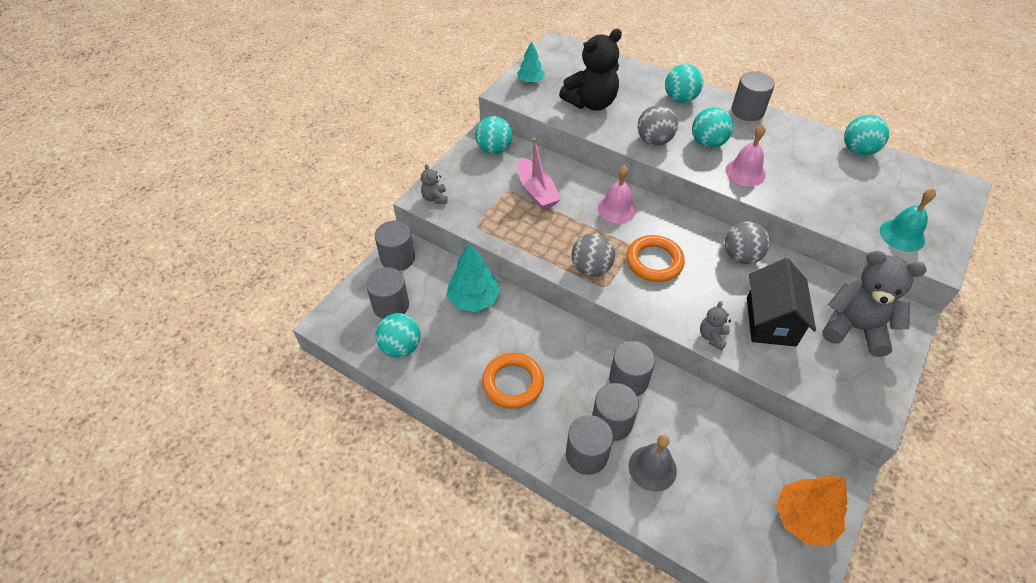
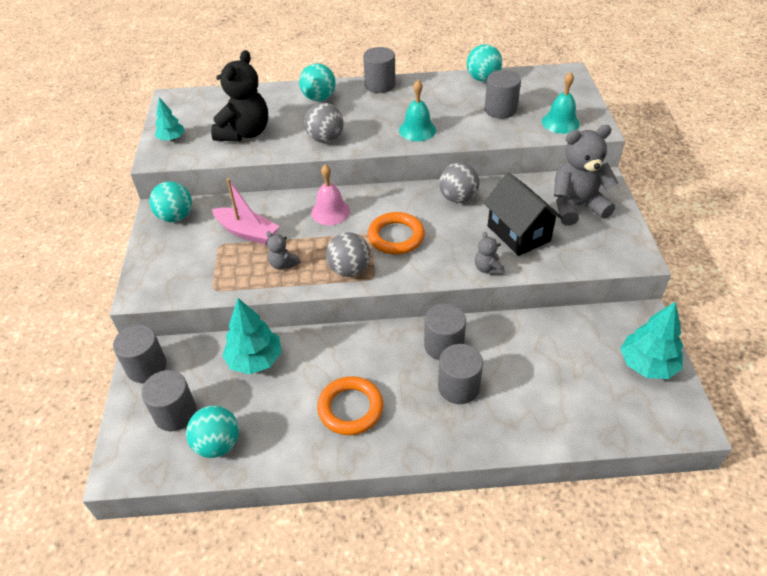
camera: 35 degrees left, 5 degrees down
grey teddy bear [421,164,448,204] -> grey teddy bear moved to [266,231,300,270]
grey cylinder [566,415,613,475] -> grey cylinder moved to [484,70,521,119]
grey bell [628,435,677,492] -> none
turquoise ball [692,107,733,148] -> none
pink bell [725,124,766,186] -> turquoise bell [399,80,436,141]
orange tree [776,476,848,545] -> turquoise tree [620,301,683,379]

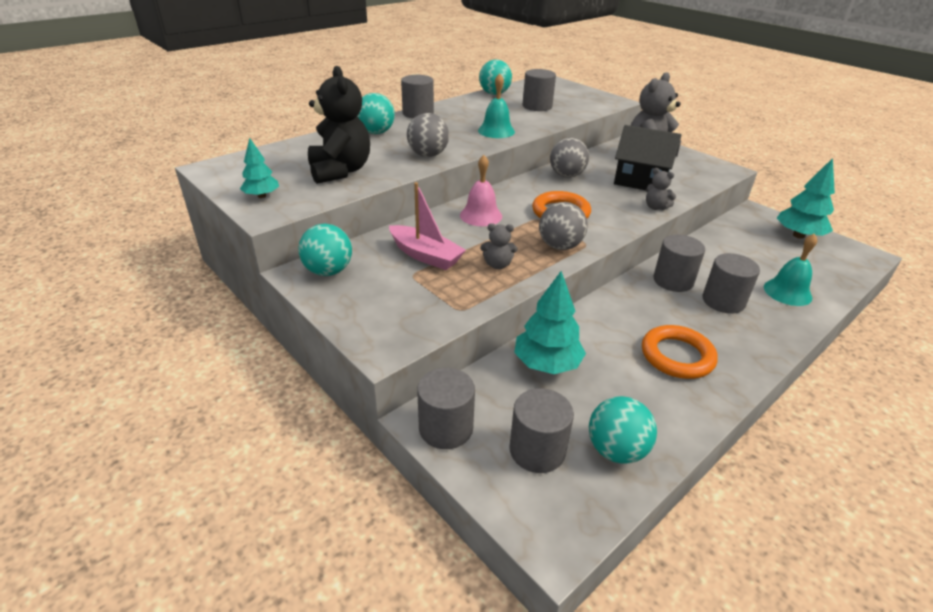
camera: 40 degrees left, 10 degrees down
pink boat [212,178,279,245] -> pink boat turned 45 degrees clockwise [389,182,466,270]
turquoise bell [542,72,580,134] -> turquoise bell moved to [764,233,817,306]

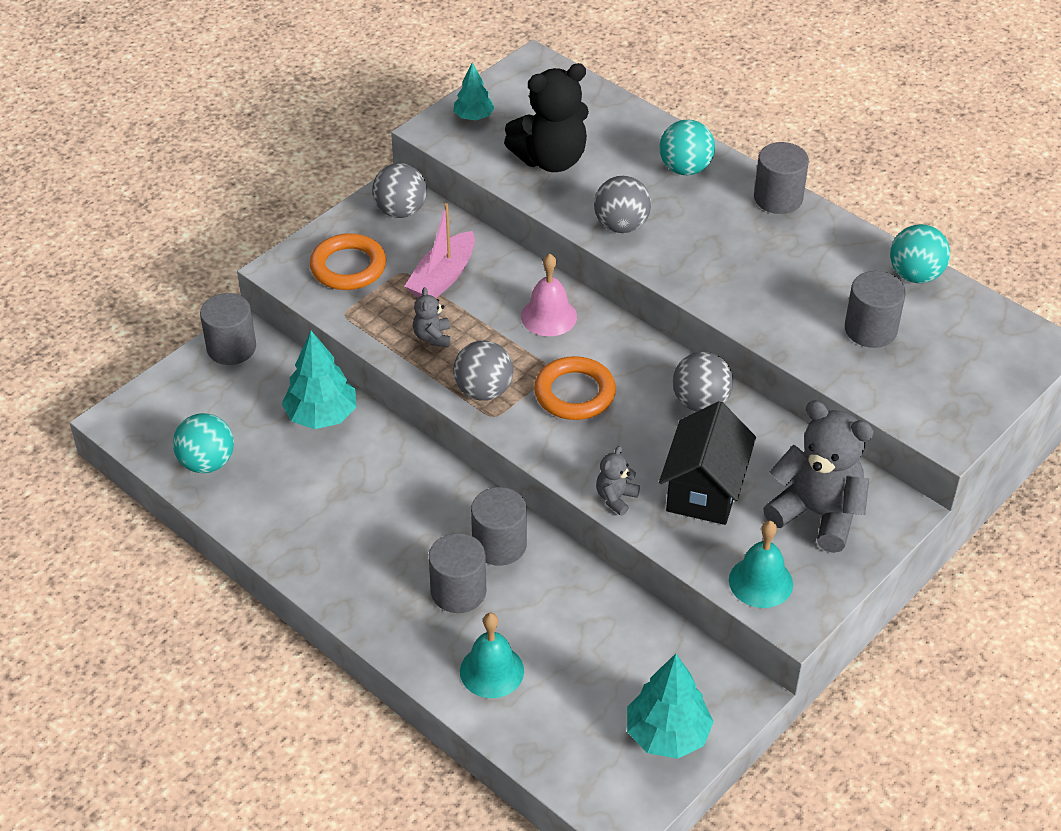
camera: 85 degrees right, 10 degrees up
turquoise ball [298,224,352,276] -> grey ball [372,163,427,218]
turquoise bell [478,74,515,138] -> turquoise bell moved to [729,521,793,608]
grey cylinder [509,388,574,473] -> none
orange ring [642,325,718,379] -> orange ring moved to [310,233,386,290]

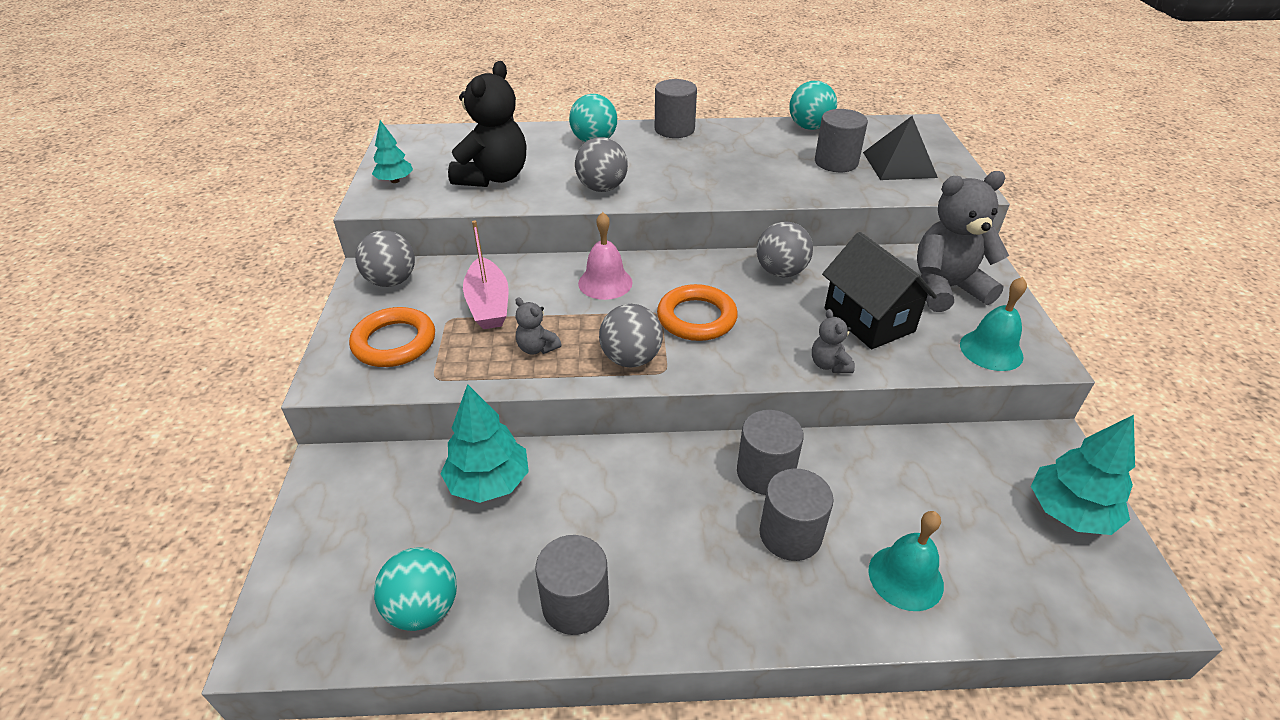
camera: 45 degrees left, 5 degrees down
grey cylinder [200,293,256,365] -> grey cylinder moved to [535,535,609,635]
none -> black pyramid [863,116,938,180]

